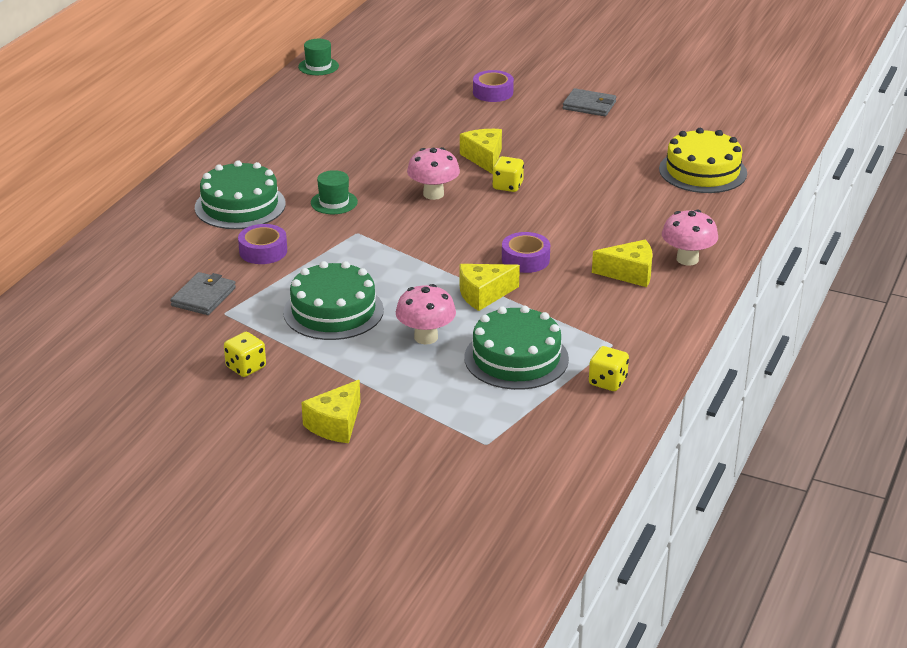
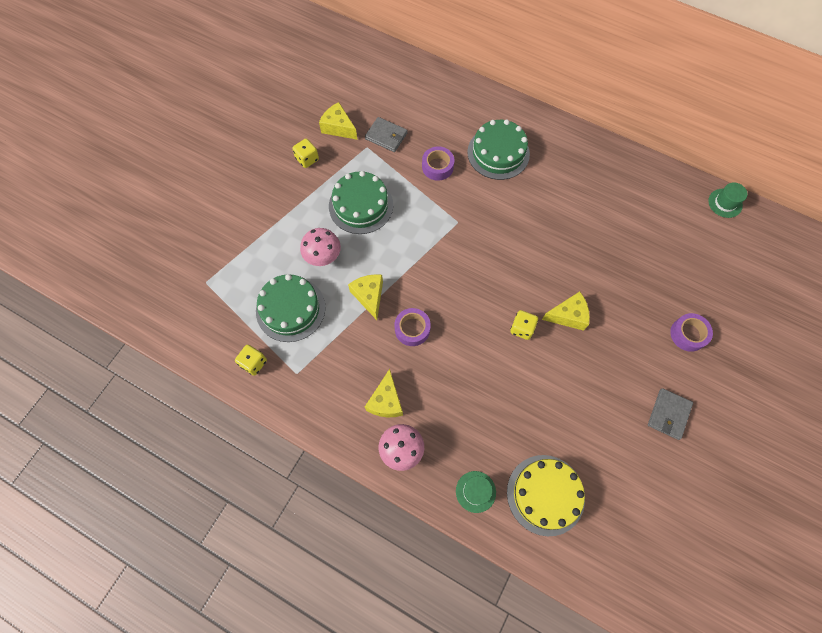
camera: 95 degrees right, 35 degrees up
yellow cheese [301,380,361,443] -> yellow cheese moved to [319,102,357,140]
green hat [311,170,358,214] -> green hat moved to [456,471,496,513]
pink mushroom [407,147,460,200] -> none

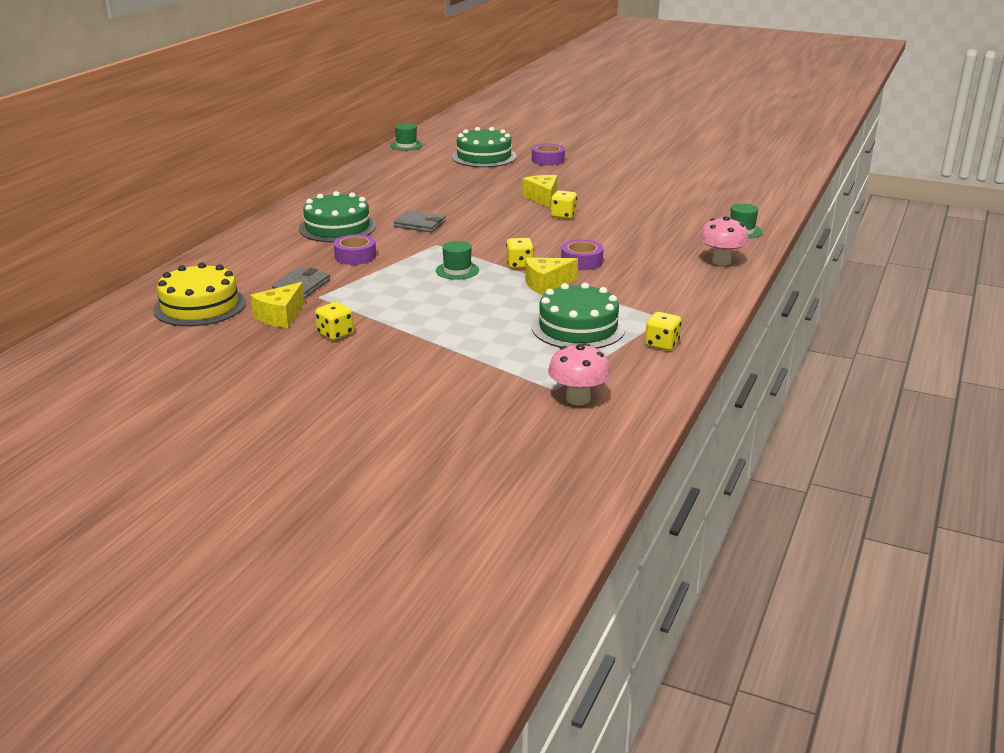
camera: 95 degrees left, 40 degrees down
pink mushroom [300,228,341,266] -> pink mushroom moved to [548,343,611,405]
green cake [329,171,393,234] -> green cake moved to [452,127,517,167]
yellow cheese [365,369,403,417] -> none
yellow cake [507,455,585,536] -> yellow cake moved to [153,262,246,326]
grey wallet [648,388,693,440] -> grey wallet moved to [394,210,446,233]
none -> green hat [436,241,479,280]
none -> yellow dice [506,238,534,269]

